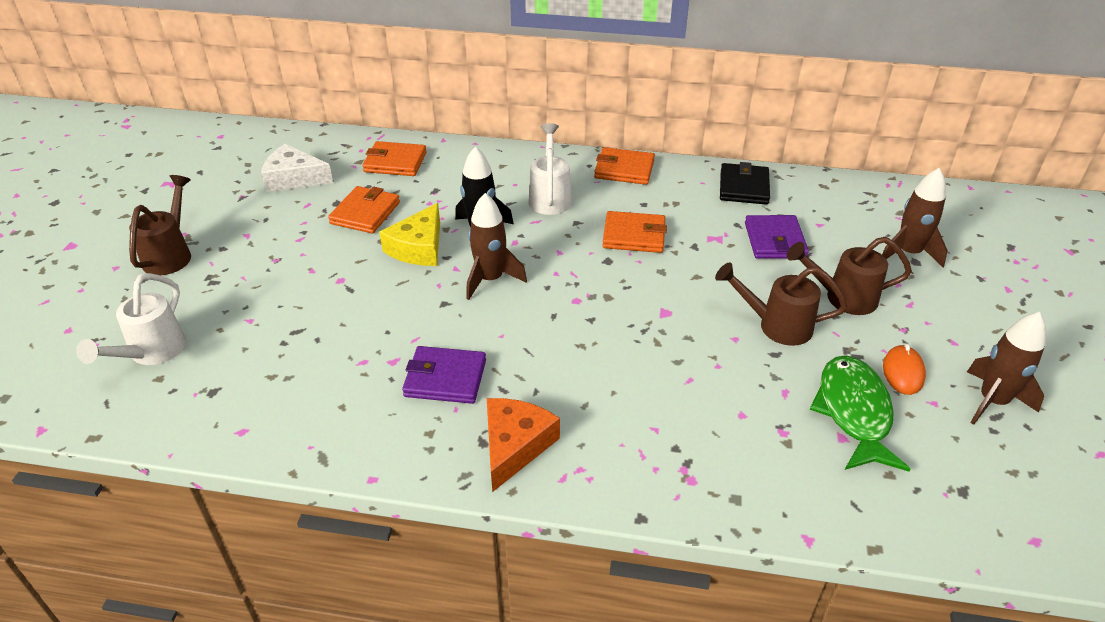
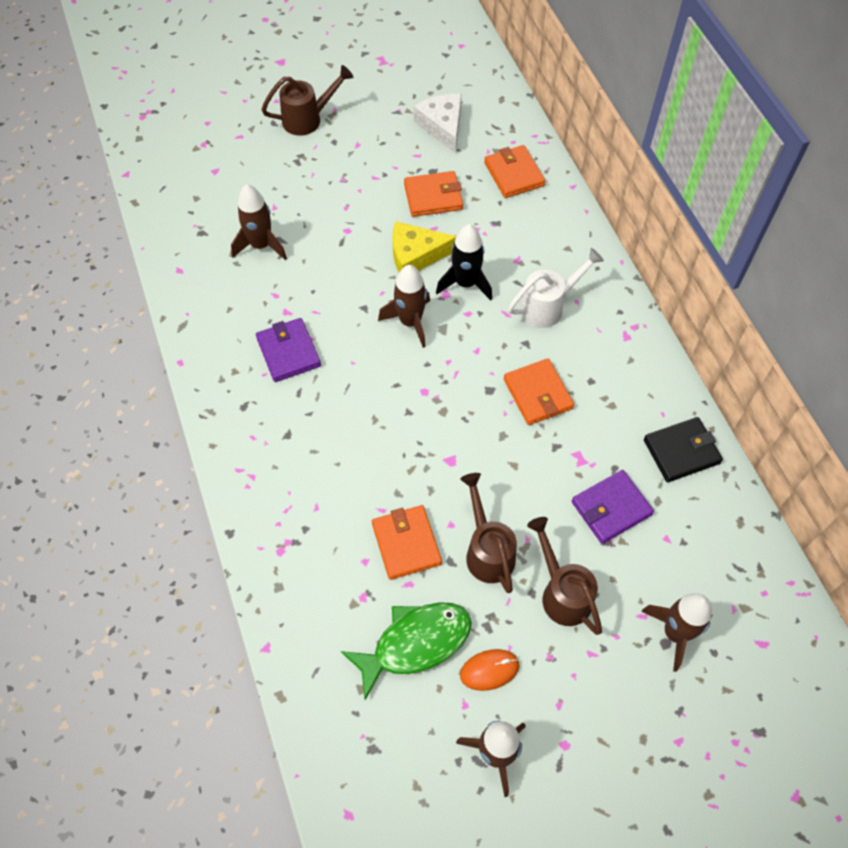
camera: 60 degrees right, 20 degrees up
white watering can [76,273,186,365] -> none
orange cheese [487,398,560,492] -> none
orange wallet [594,147,655,185] -> orange wallet moved to [372,505,442,580]
none -> brown rocket [231,184,287,260]

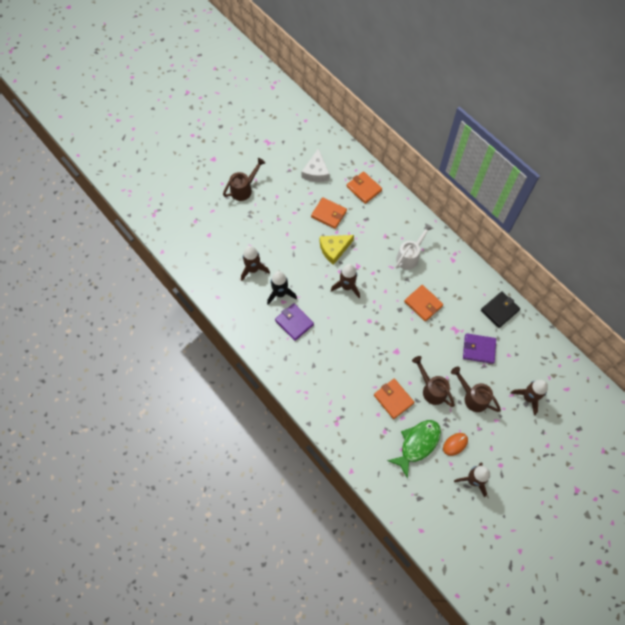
camera: 20 degrees left, 5 degrees up
orange wallet [404,171,463,217] -> orange wallet turned 60 degrees clockwise [311,197,347,229]
white cheese [414,94,462,153] -> white cheese turned 135 degrees counterclockwise [302,148,330,182]
black rocket [436,224,492,300] -> black rocket moved to [267,271,297,305]
purple wallet [572,470,654,544] -> purple wallet turned 60 degrees clockwise [463,333,496,364]

